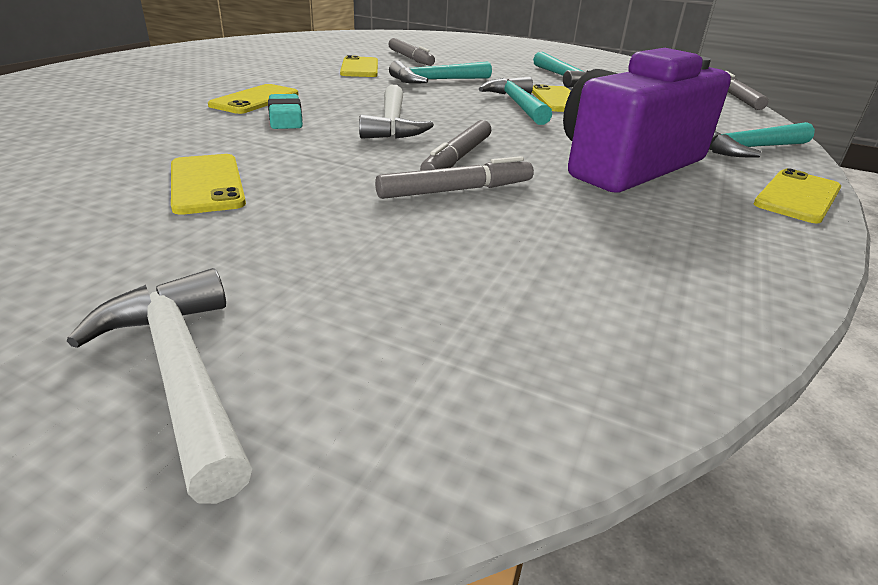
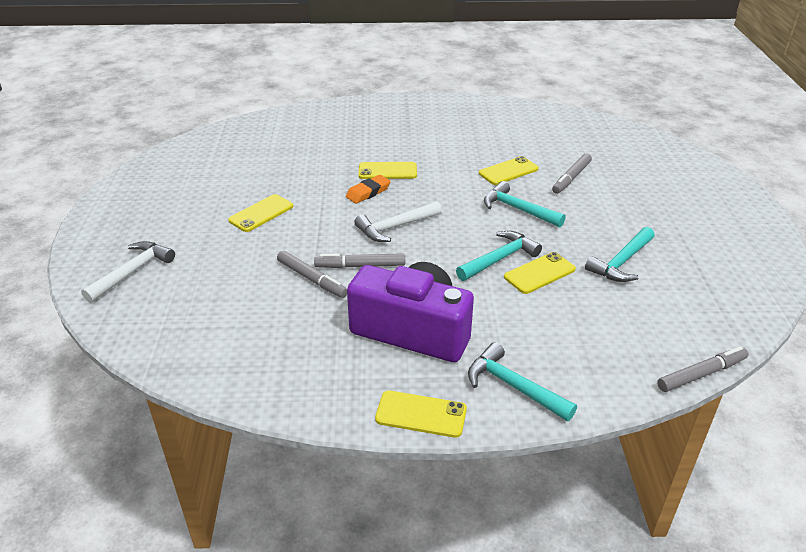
camera: 65 degrees right, 5 degrees up
turquoise eraser [268,94,303,129] -> orange eraser [346,175,391,204]

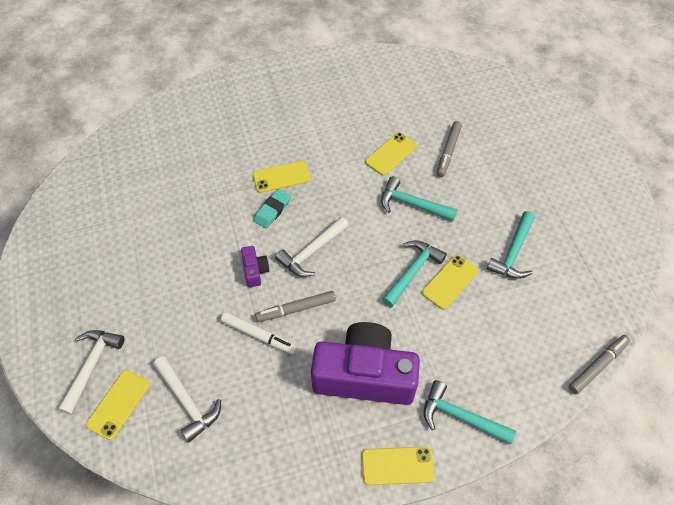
camera: 15 degrees left, 20 degrees up
yellow phone [228,194,294,232] -> yellow phone moved to [86,370,150,440]
grey marker [277,251,347,298] -> white marker [221,312,297,354]
orange eraser [346,175,391,204] -> turquoise eraser [254,189,291,229]
none -> white hammer [153,356,221,442]
none -> purple camera [241,246,269,287]

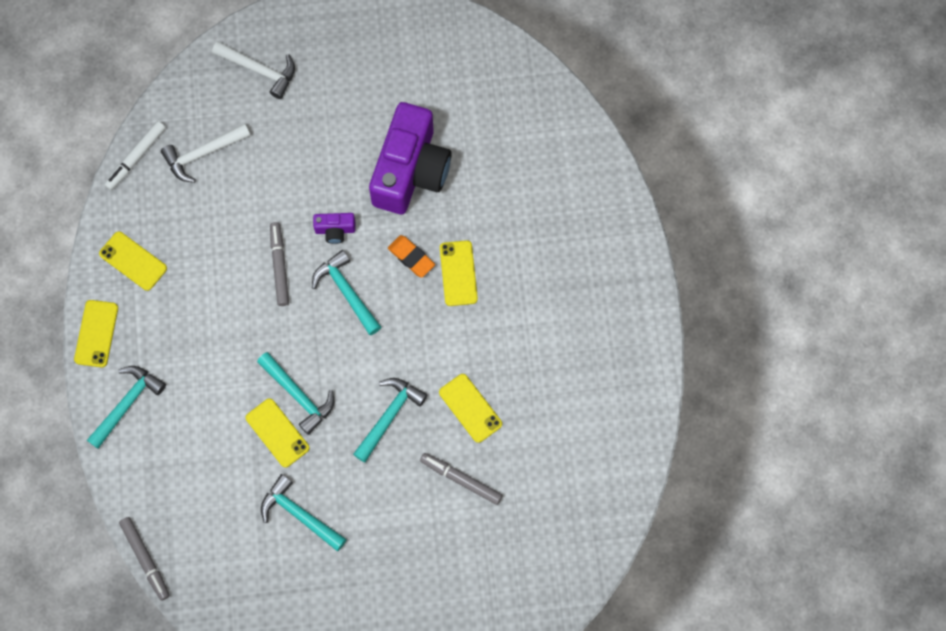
camera: 100 degrees right, 15 degrees up
yellow phone [86,370,150,440] -> yellow phone moved to [99,231,167,291]
white marker [221,312,297,354] -> white marker moved to [104,121,166,190]
turquoise eraser [254,189,291,229] -> orange eraser [388,235,435,278]
white hammer [275,217,349,277] -> turquoise hammer [312,250,381,335]
purple camera [311,322,420,405] -> purple camera moved to [369,102,452,214]

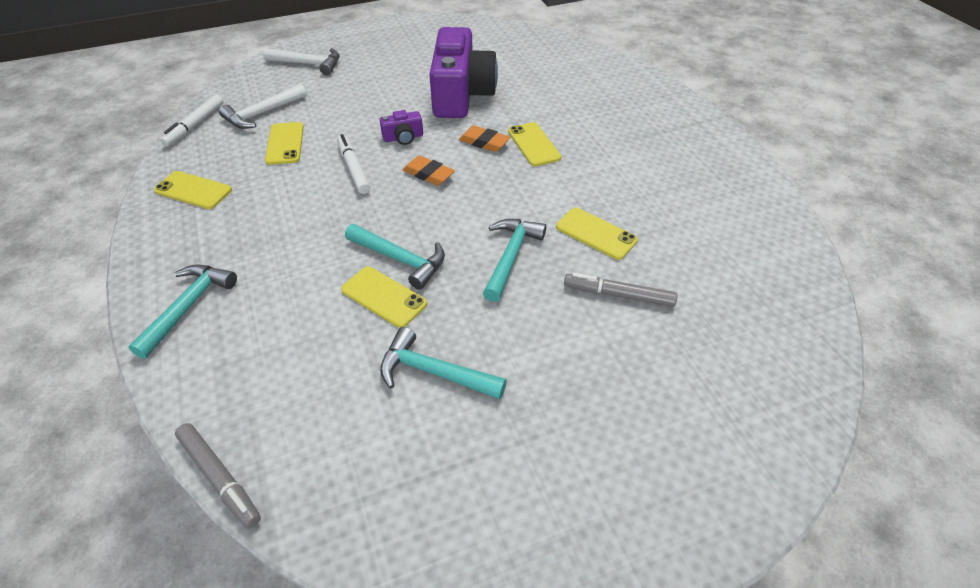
camera: 15 degrees left, 25 degrees down
yellow phone [74,300,118,367] -> yellow phone moved to [265,122,304,165]
grey marker [270,222,289,306] -> white marker [337,134,370,194]
turquoise hammer [312,250,381,335] -> orange eraser [403,156,455,186]

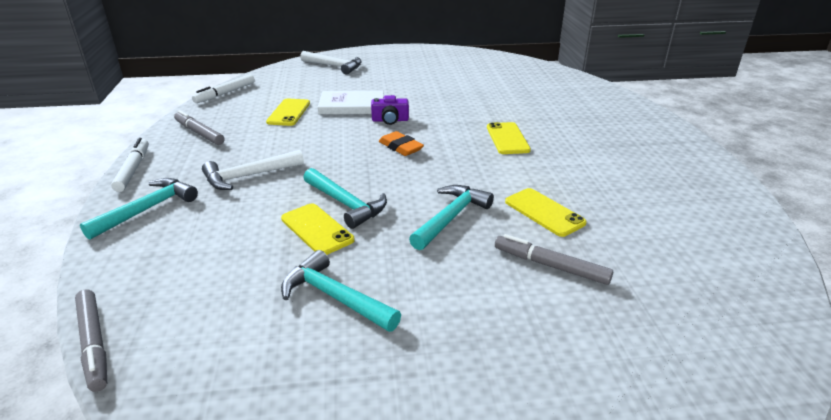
camera: 15 degrees right, 15 degrees down
yellow phone [154,171,232,209] -> grey marker [174,110,224,145]
white hammer [219,84,307,129] -> white hammer moved to [202,150,304,190]
white marker [337,134,370,194] -> white marker moved to [111,138,149,192]
purple camera [429,27,498,118] -> none
orange eraser [459,125,510,152] -> none
none -> white book [318,90,384,114]

